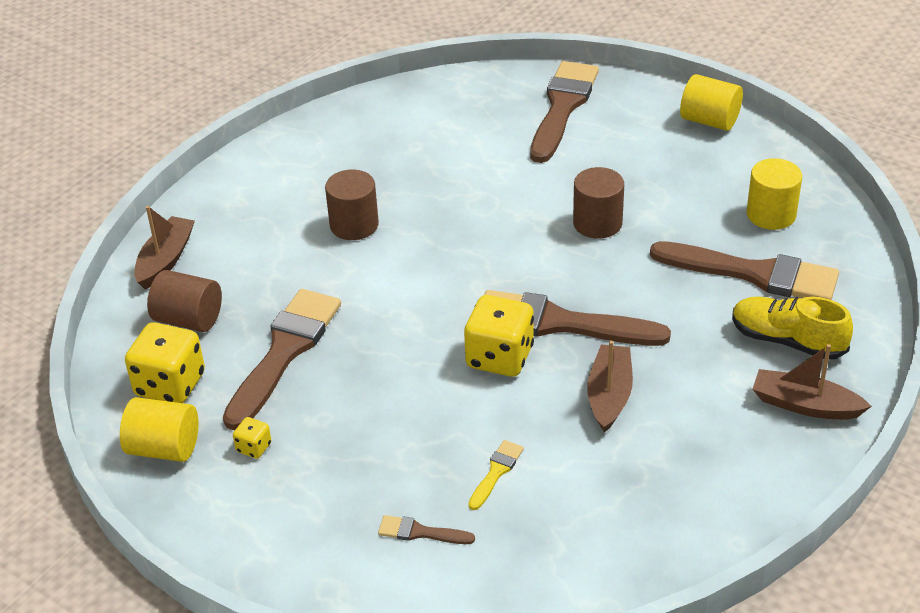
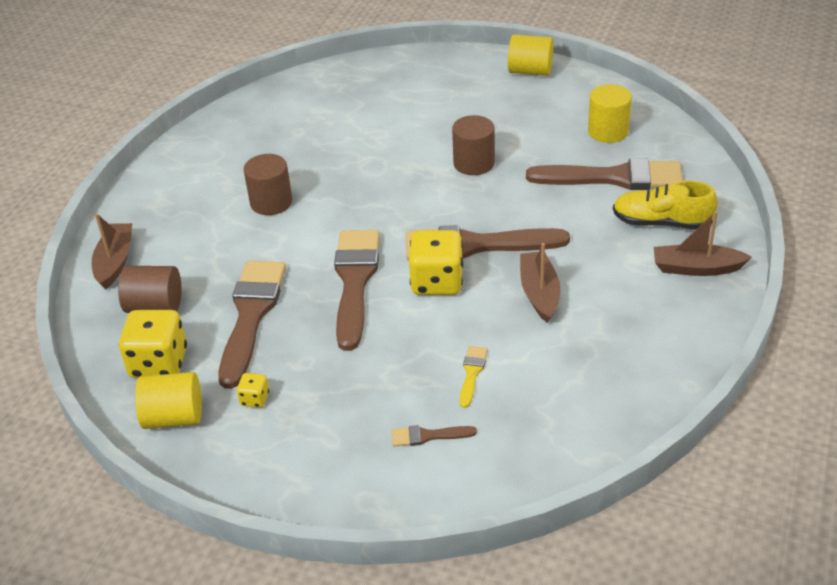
camera: 15 degrees left, 0 degrees up
brown brush [530,61,599,163] -> brown brush moved to [334,230,380,351]

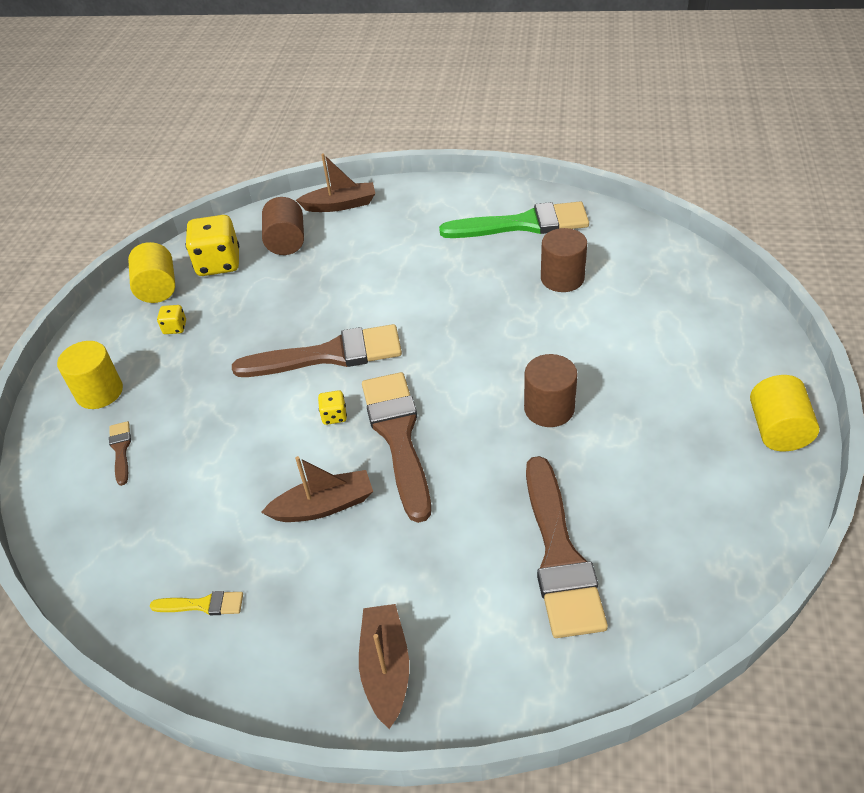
camera: 80 degrees right, 5 degrees up
brown brush [218,261,286,389] -> none
brown cylinder [244,154,292,215] -> brown cylinder moved to [541,228,587,292]
yellow dice [409,230,463,295] -> yellow dice [318,390,347,425], size x0.47
yellow brush [460,346,488,408] -> yellow brush moved to [150,591,243,615]
yellow cylinder [588,84,632,143] -> yellow cylinder moved to [57,341,123,409]
yellow shoe [613,180,718,229] -> none
none -> green brush [439,201,589,238]

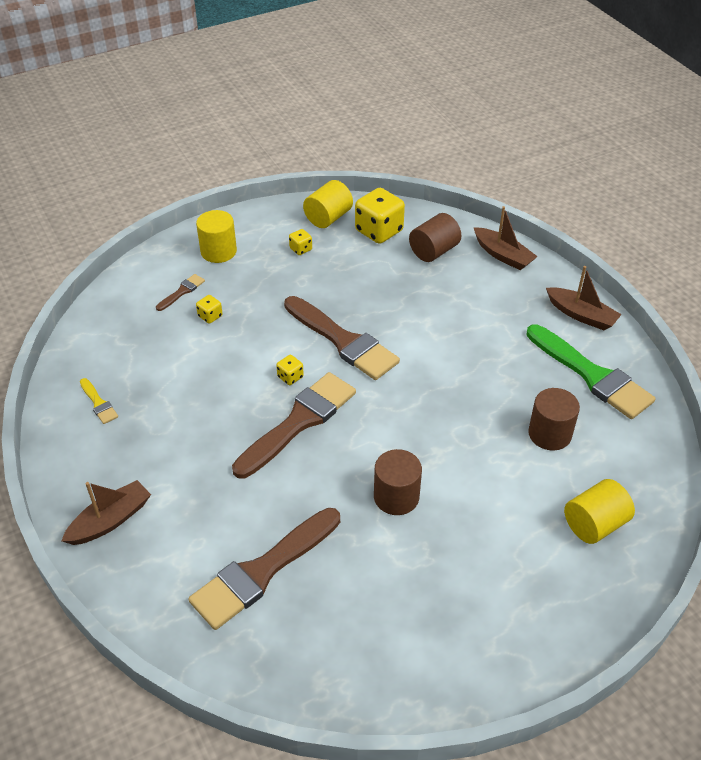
camera: 50 degrees right, 0 degrees up
brown boat [261,456,373,522] -> brown boat moved to [546,266,622,330]
yellow cylinder [750,375,819,451] -> yellow cylinder moved to [564,479,635,544]
none -> yellow dice [196,295,223,324]

